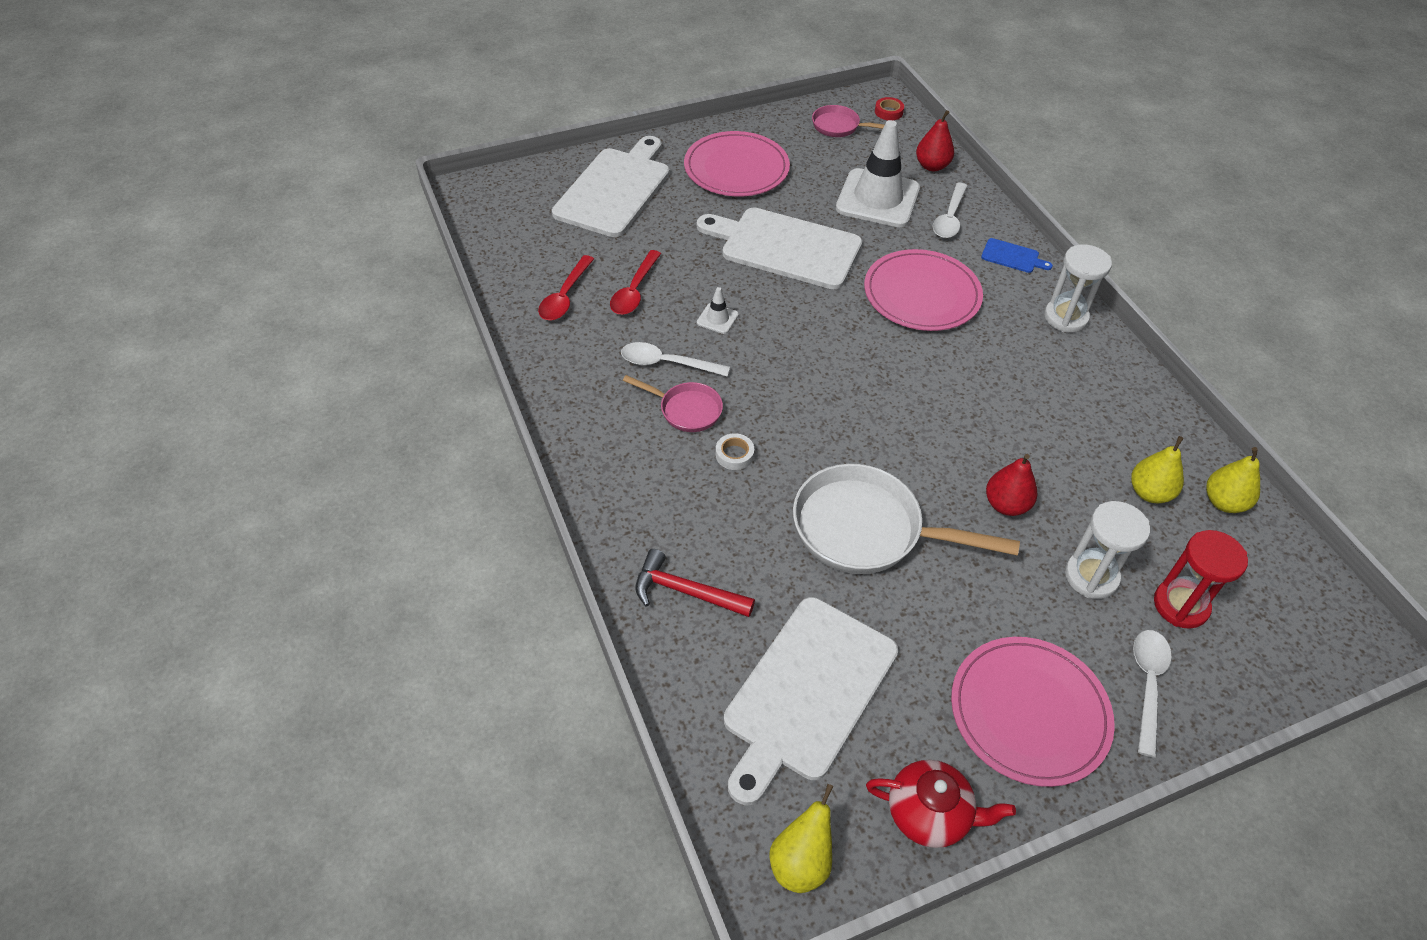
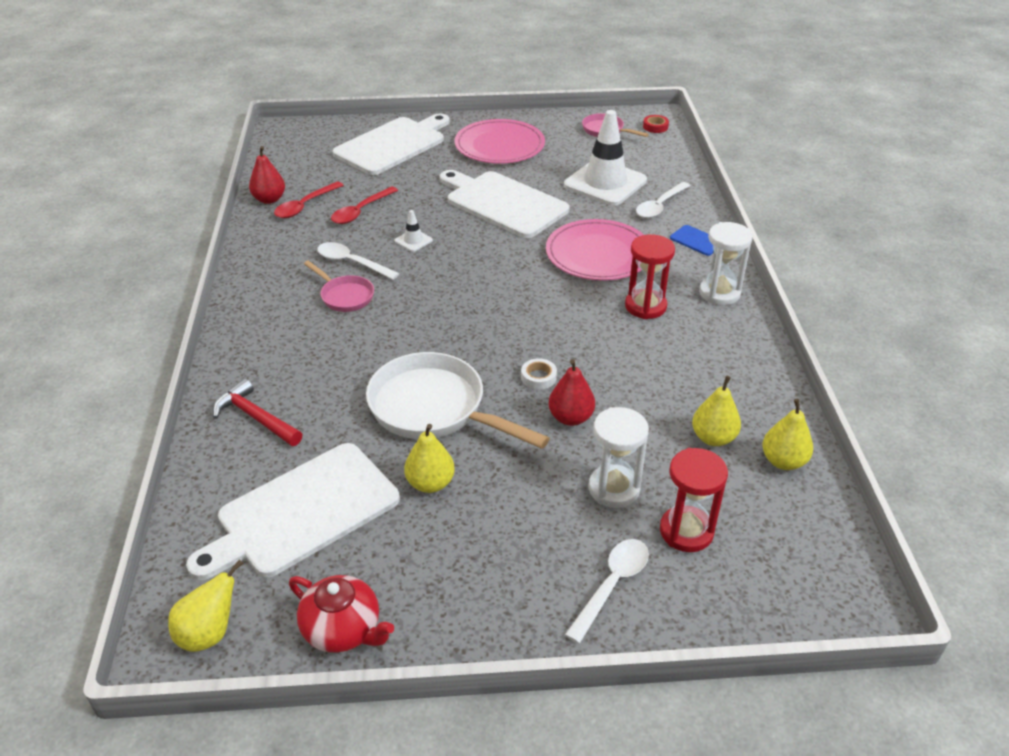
camera: 20 degrees right, 10 degrees down
white tape [716,433,754,470] -> white tape moved to [521,358,557,390]
red pear [916,110,954,171] -> red pear moved to [249,146,285,204]
pink plate [951,637,1115,787] -> none
none -> yellow pear [404,424,455,493]
none -> red hourglass [625,234,675,319]

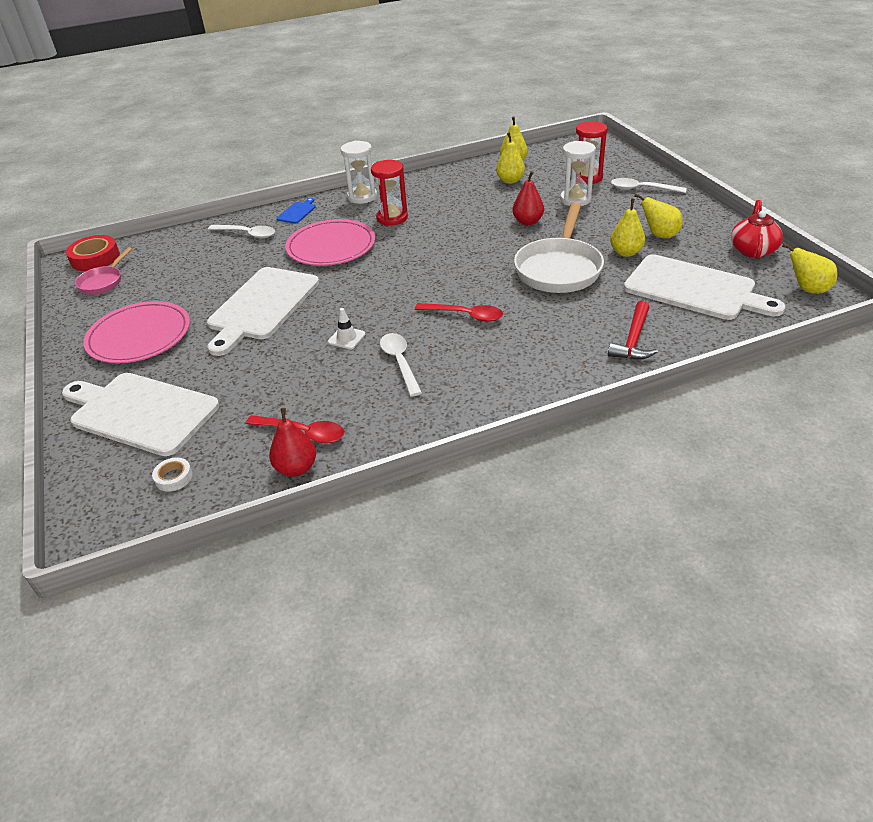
camera: 105 degrees left, 0 degrees up
pink pan [304,261,374,312] -> none
white spoon [317,242,400,280] -> white spoon turned 150 degrees clockwise [380,333,422,397]
red spoon [331,187,398,224] -> red spoon moved to [415,303,503,322]
white tape [521,358,557,390] -> white tape moved to [152,457,193,492]
white traffic cone [564,110,647,206] -> none
red tape [643,115,669,133] -> red tape [66,235,120,271], size x1.87
none -> yellow pear [634,194,683,238]

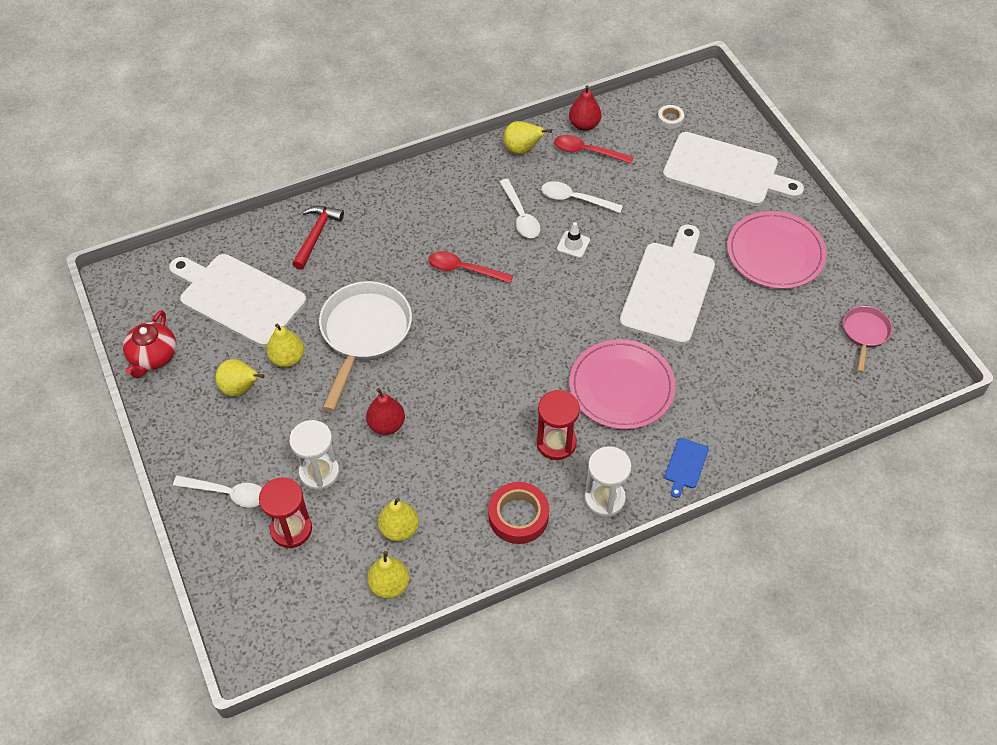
camera: 175 degrees right, 15 degrees up
red tape [66,235,120,271] -> red tape moved to [488,482,549,544]
white spoon [208,225,275,238] -> white spoon moved to [541,181,623,213]
yellow pear [782,243,838,294] -> yellow pear moved to [503,121,552,155]

